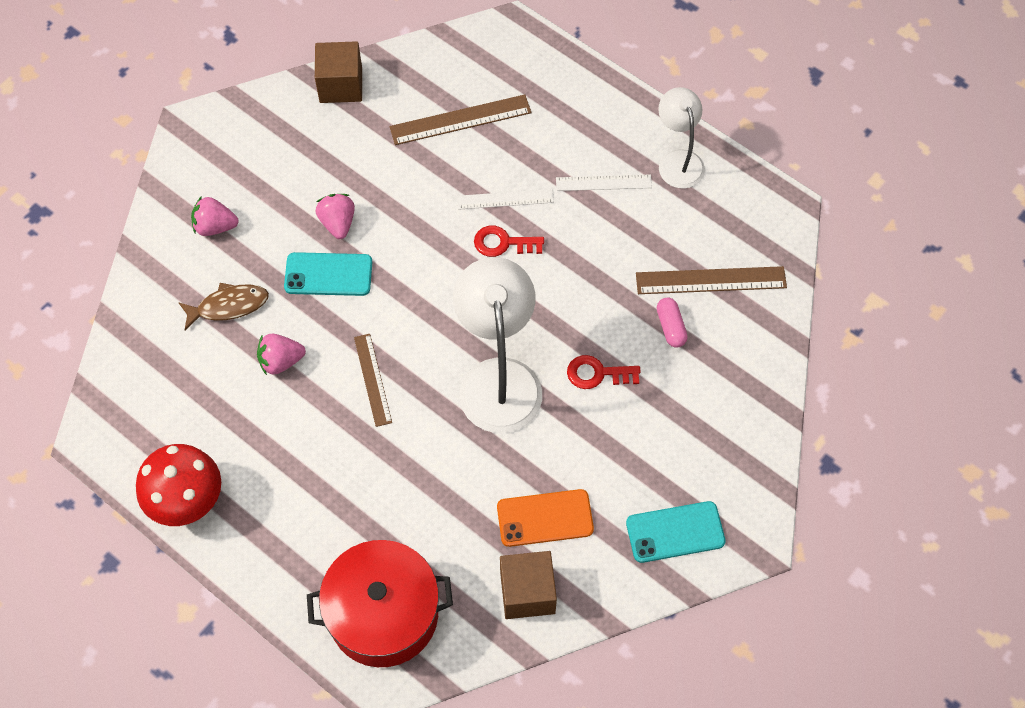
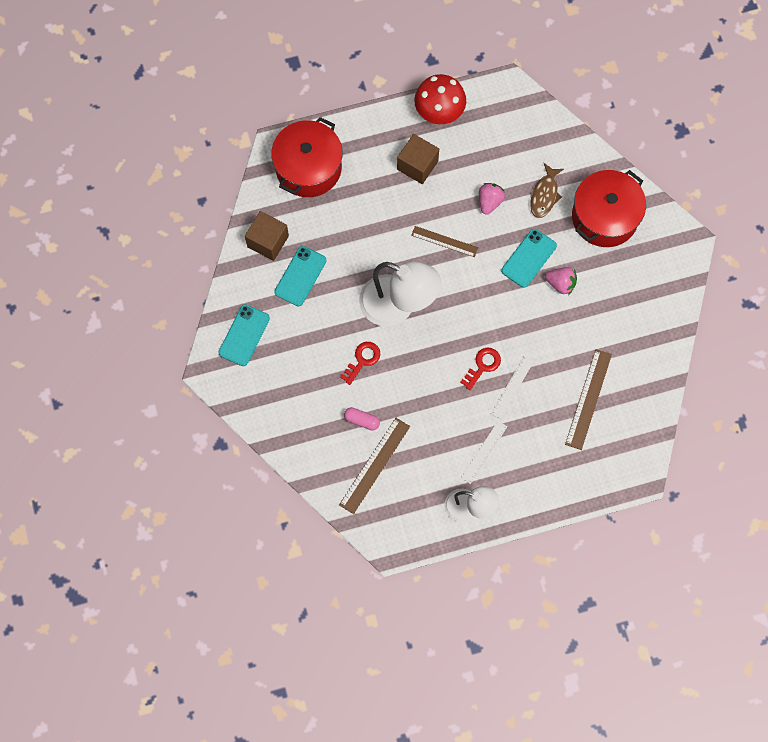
camera: 125 degrees right, 10 degrees up
pink strawberry [191,196,239,236] -> red pot [572,170,646,247]
brown cube [315,41,362,103] -> brown cube moved to [397,134,439,184]
orange phone [497,489,594,547] -> turquoise phone [274,246,327,306]

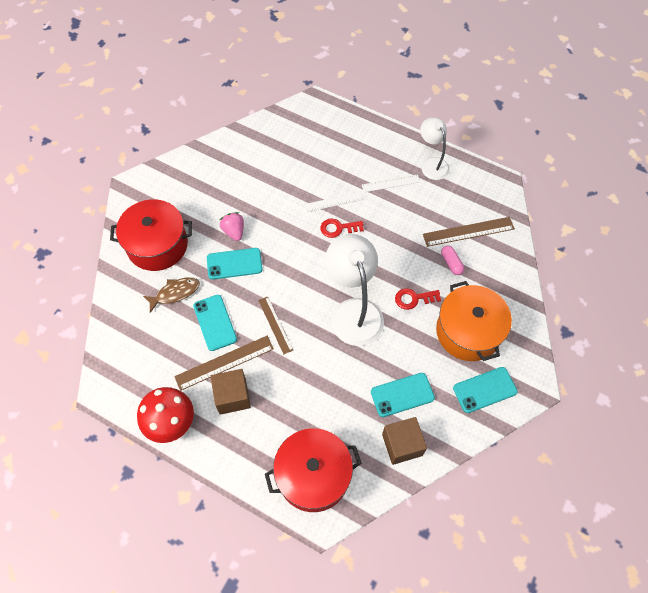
camera: 135 degrees left, 10 degrees down
pink strawberry [479,183,505,215] -> turquoise phone [193,295,237,351]
brown ruler [565,349,612,450] -> brown ruler moved to [174,336,274,391]
none -> orange pot [436,281,512,361]

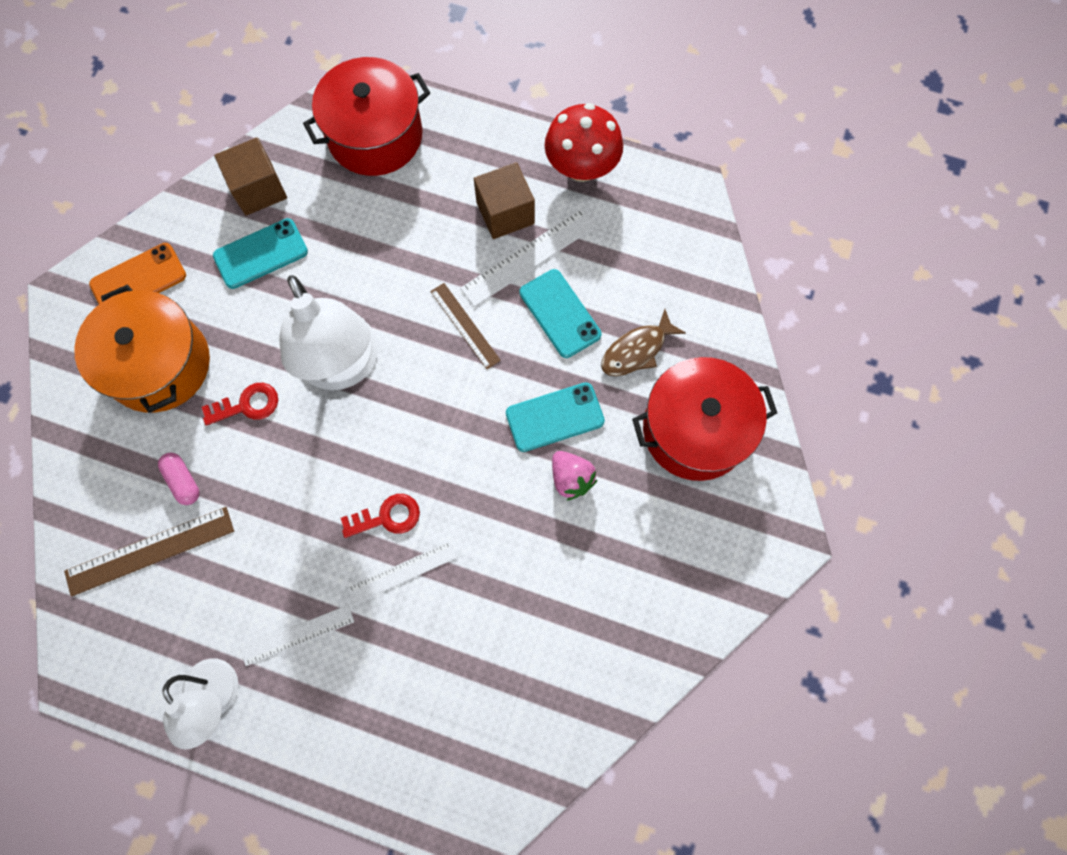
camera: 170 degrees right, 10 degrees up
brown ruler [174,336,274,391] -> white ruler [460,208,597,307]
turquoise phone [453,367,517,413] -> orange phone [89,243,186,304]

